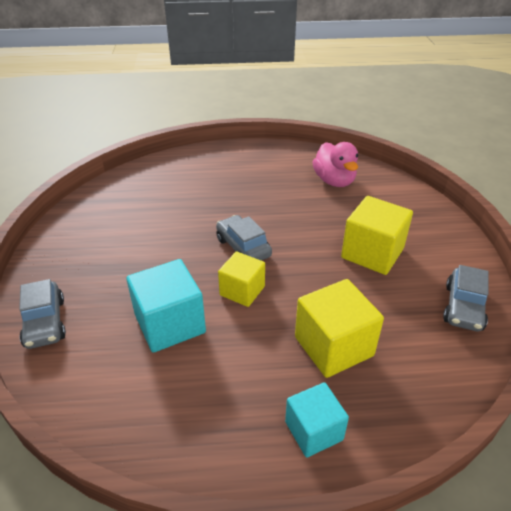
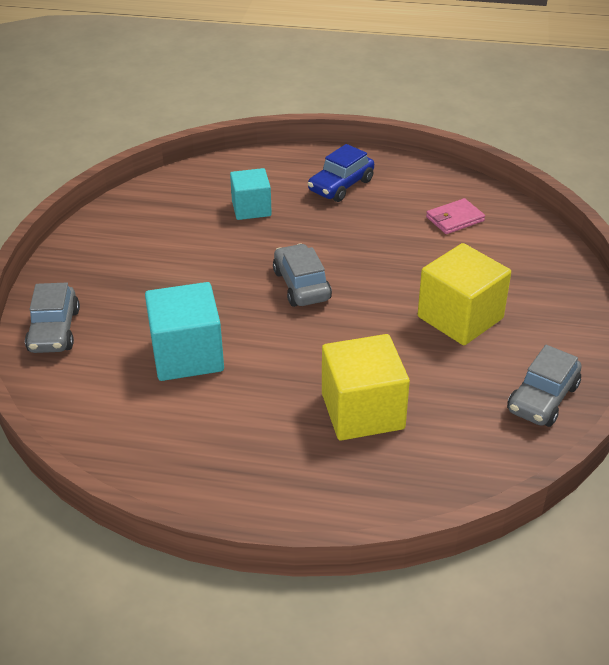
camera: 15 degrees right, 0 degrees up
yellow cube [218,251,265,307] -> none
turquoise cube [285,382,349,458] -> turquoise cube moved to [230,168,272,220]
pink duck [313,142,358,187] -> pink wallet [426,198,485,234]
none -> blue car [308,144,374,202]

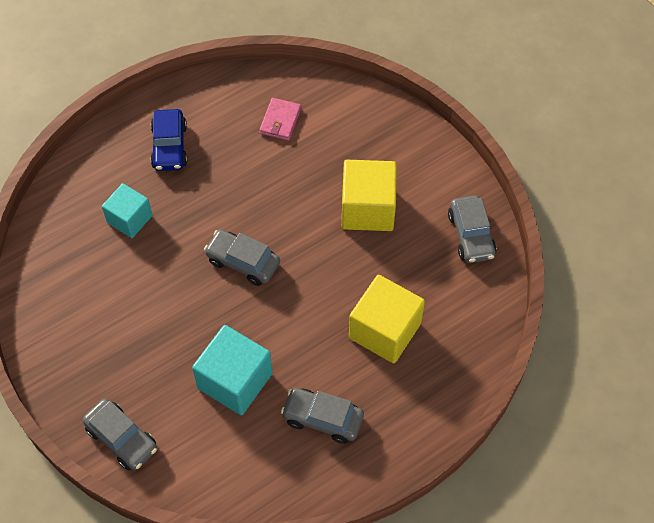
camera: 45 degrees left, 20 degrees up
none -> grey car [281,388,364,444]

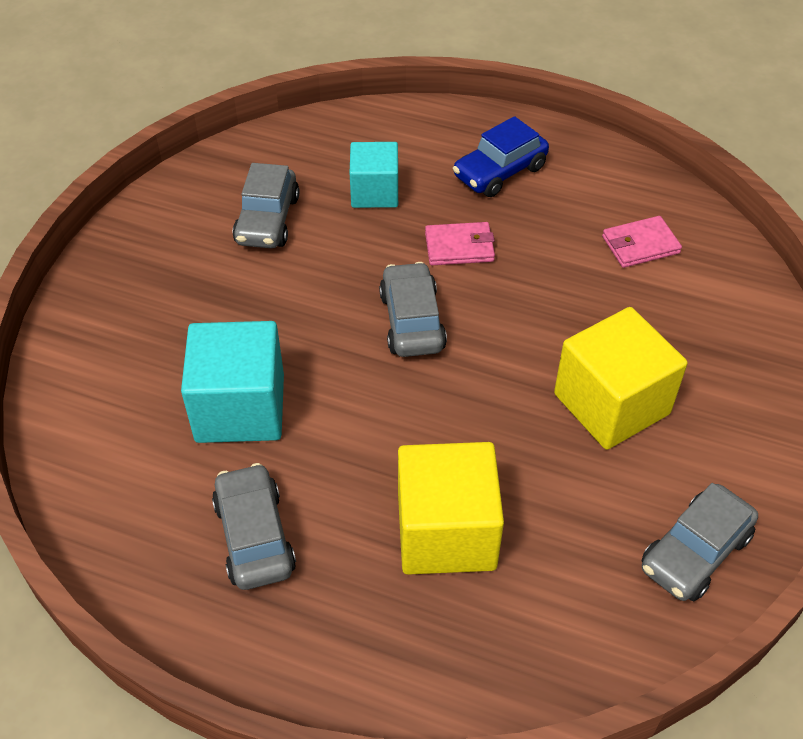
camera: 55 degrees right, 10 degrees down
grey car [83,398,157,470] -> grey car moved to [233,163,299,248]
none -> pink wallet [425,222,495,265]

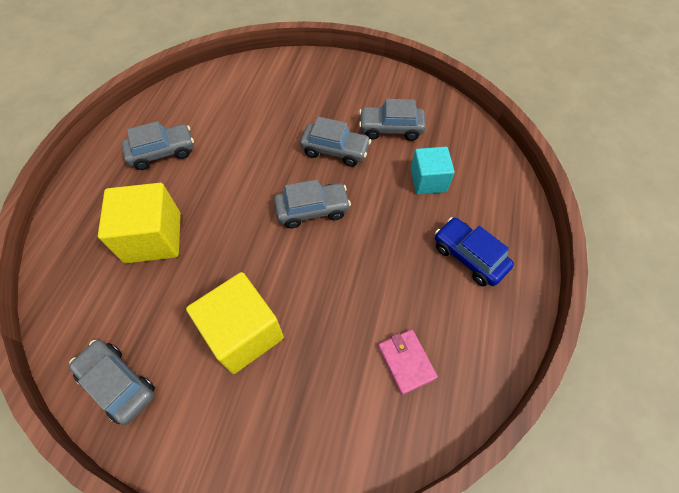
camera: 85 degrees right, 10 degrees up
turquoise cube [181,321,284,443] -> none
pink wallet [425,222,495,265] -> none
none -> grey car [300,117,371,167]

